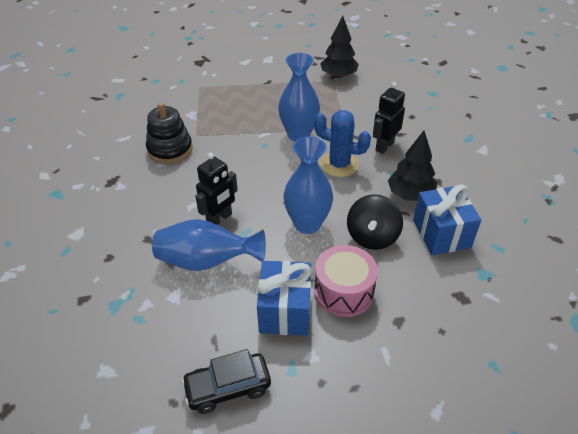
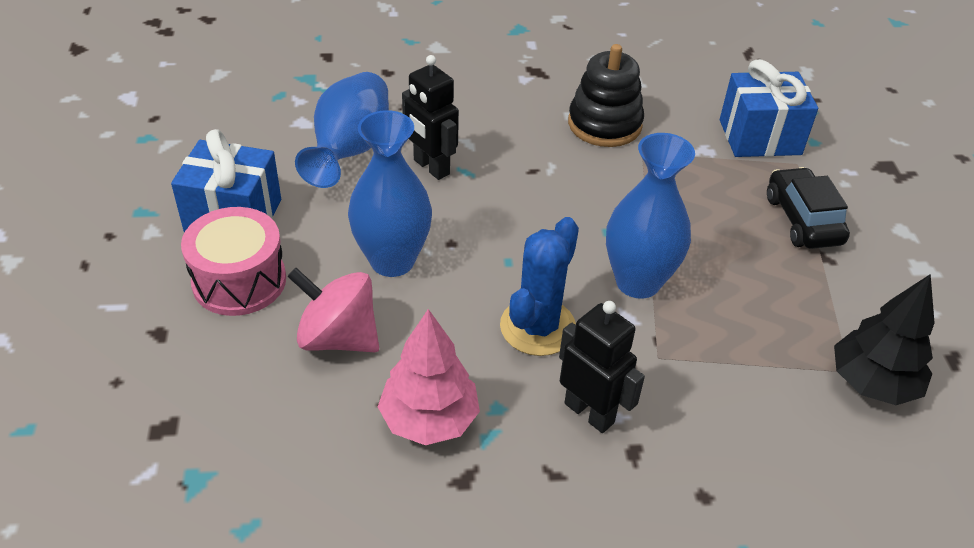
camera: 95 degrees right, 0 degrees up
black car [181,349,271,414] -> black car moved to [767,167,850,249]
black spinning top [347,194,403,250] -> pink spinning top [287,268,379,352]
black tree [388,131,437,201] -> pink tree [378,309,480,445]
blue gift [413,184,481,255] -> blue gift moved to [720,59,818,157]

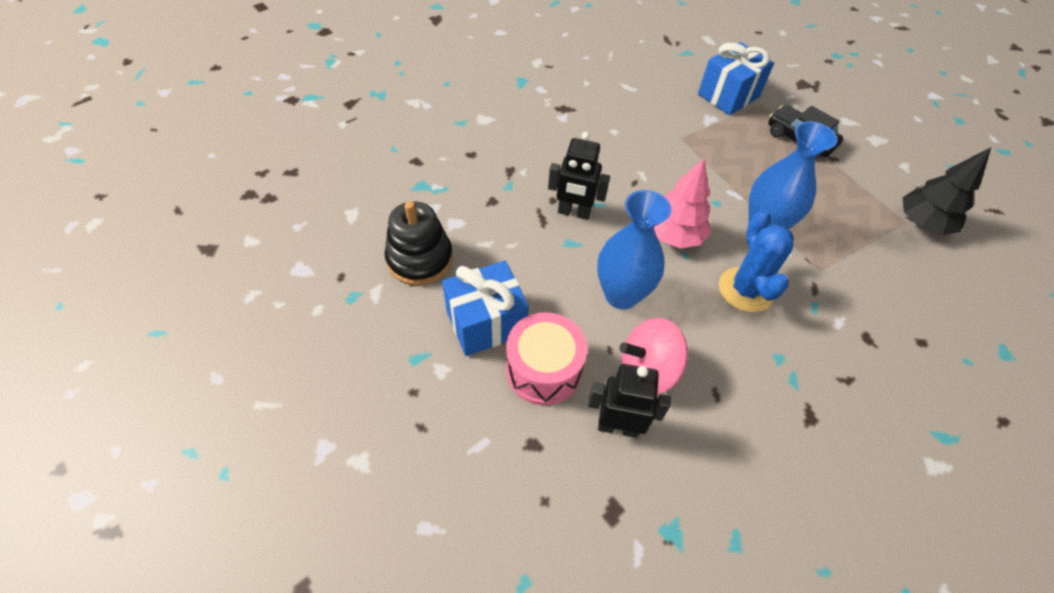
camera: 35 degrees left, 10 degrees up
blue vase [295,72,389,188] -> none
pink tree [378,309,480,445] -> pink tree moved to [654,159,712,248]
black robot [559,301,645,433] -> black robot moved to [588,364,671,438]
black stacking toy [568,44,644,147] -> black stacking toy moved to [385,201,453,285]

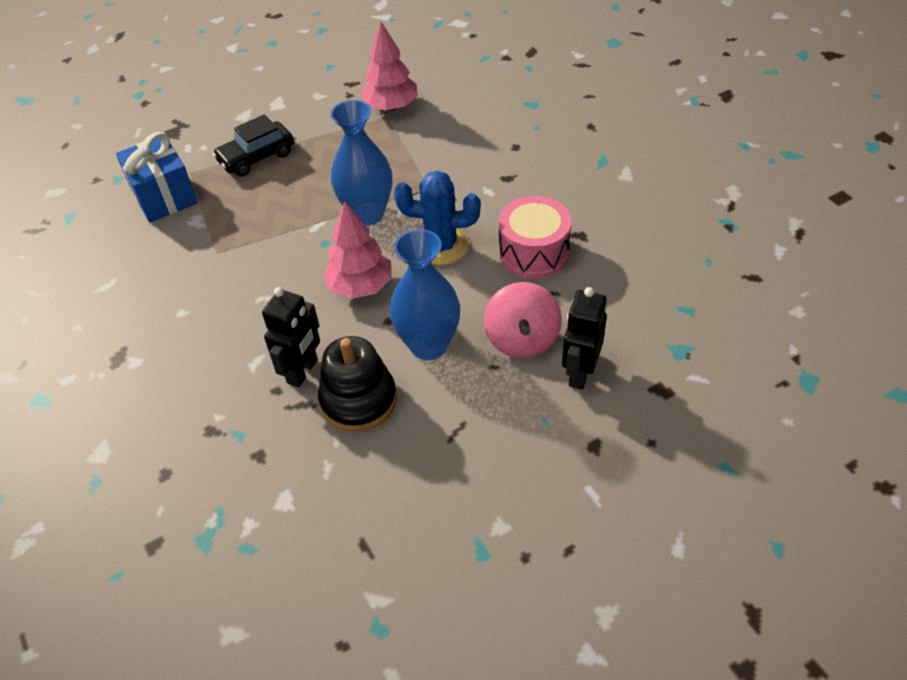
camera: 75 degrees left, 5 degrees down
black stacking toy [385,201,453,285] -> black stacking toy moved to [318,336,397,432]
blue gift [442,261,529,356] -> none
pink drum [506,312,587,405] -> pink drum moved to [499,196,571,279]
black tree [902,147,991,235] -> pink tree [361,22,418,111]

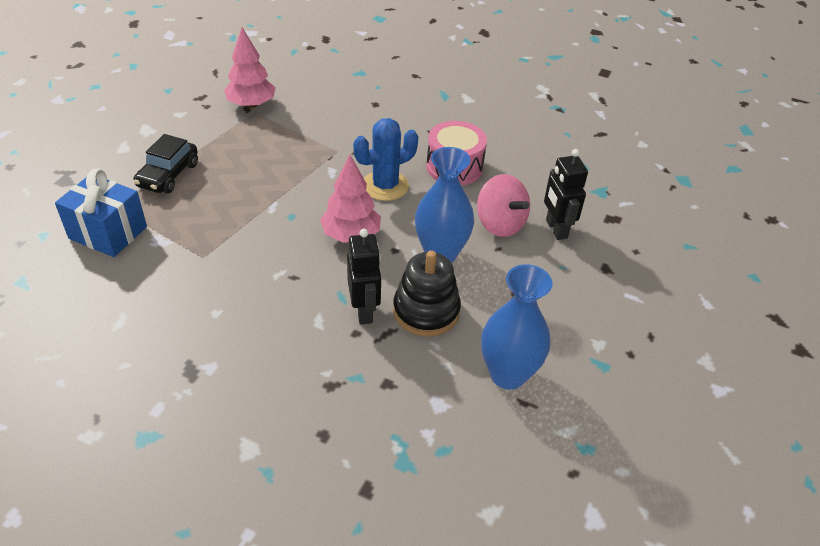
camera: 40 degrees left, 5 degrees down
blue vase [331,100,392,226] -> blue vase moved to [481,264,553,390]

